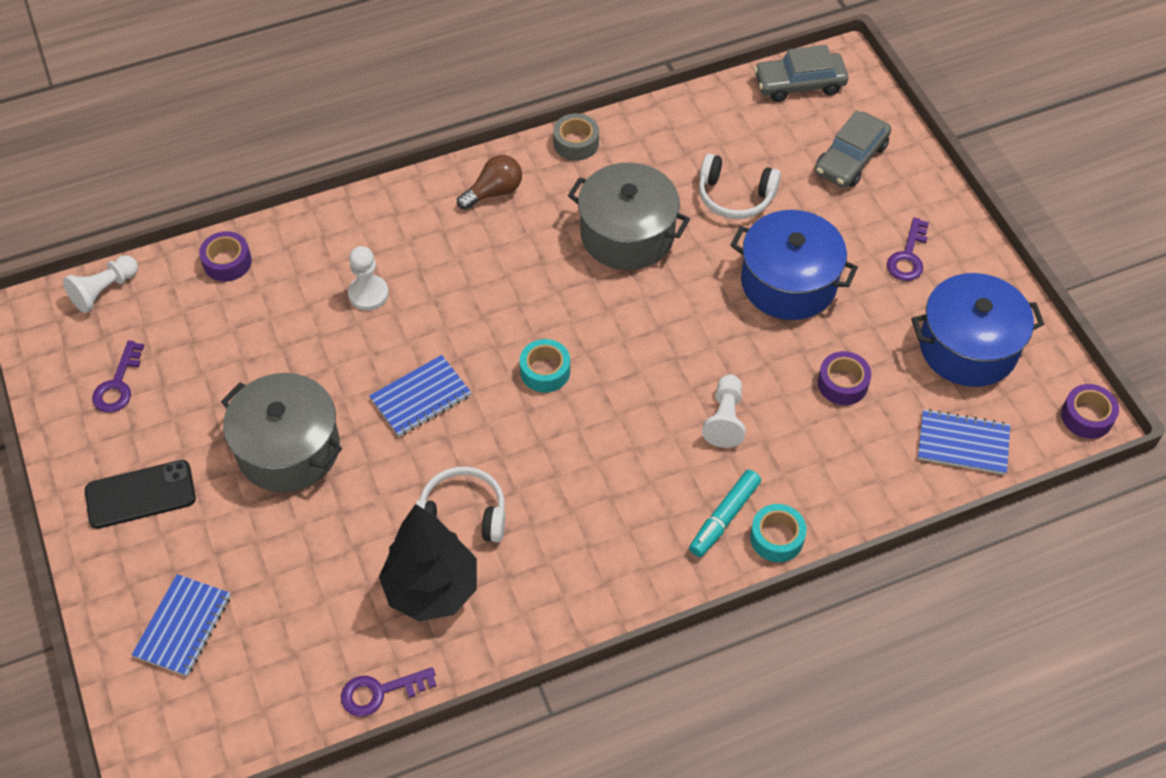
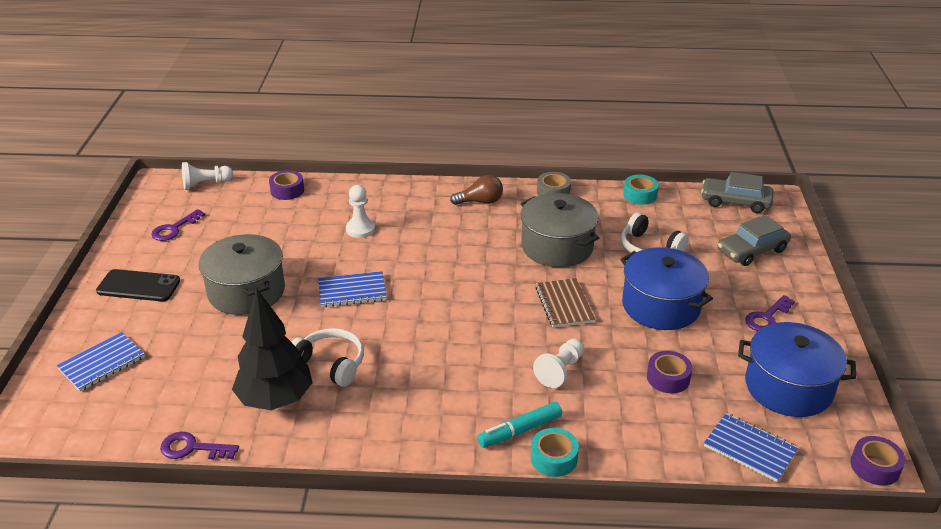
camera: 25 degrees right, 20 degrees down
turquoise tape [520,339,570,393] -> turquoise tape moved to [623,175,659,205]
none -> brown notebook [535,278,595,328]

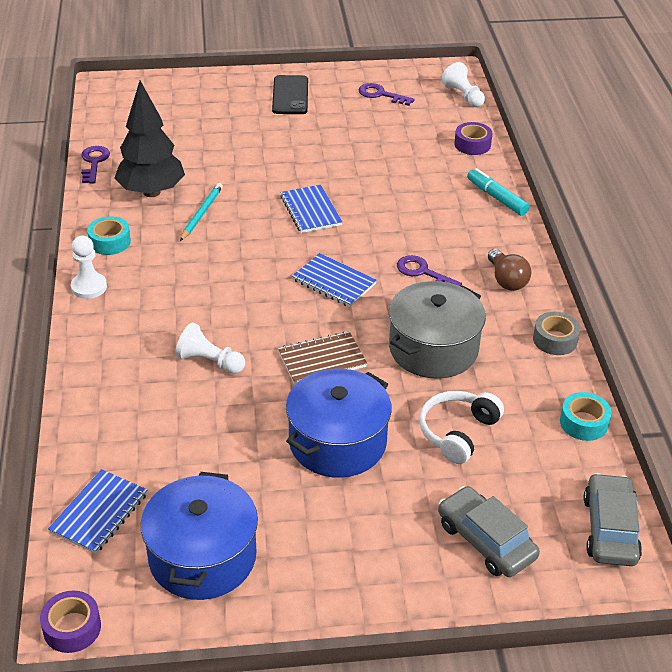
camera: 80 degrees right, 5 degrees up
blue notebook [57,332,145,392] -> blue notebook moved to [292,253,377,307]
grey pot [199,234,285,315] -> none
white headphones [291,328,364,387] -> turquoise pencil [180,183,223,241]
white pawn [346,185,375,238] -> white pawn moved to [71,236,107,299]
turquoise marker [477,402,562,448] -> turquoise marker moved to [467,168,529,216]
turquoise tape [531,428,579,477] -> turquoise tape moved to [87,216,131,255]
purple tape [647,351,692,393] -> none
purple key [745,295,795,331] -> purple key moved to [397,255,462,286]

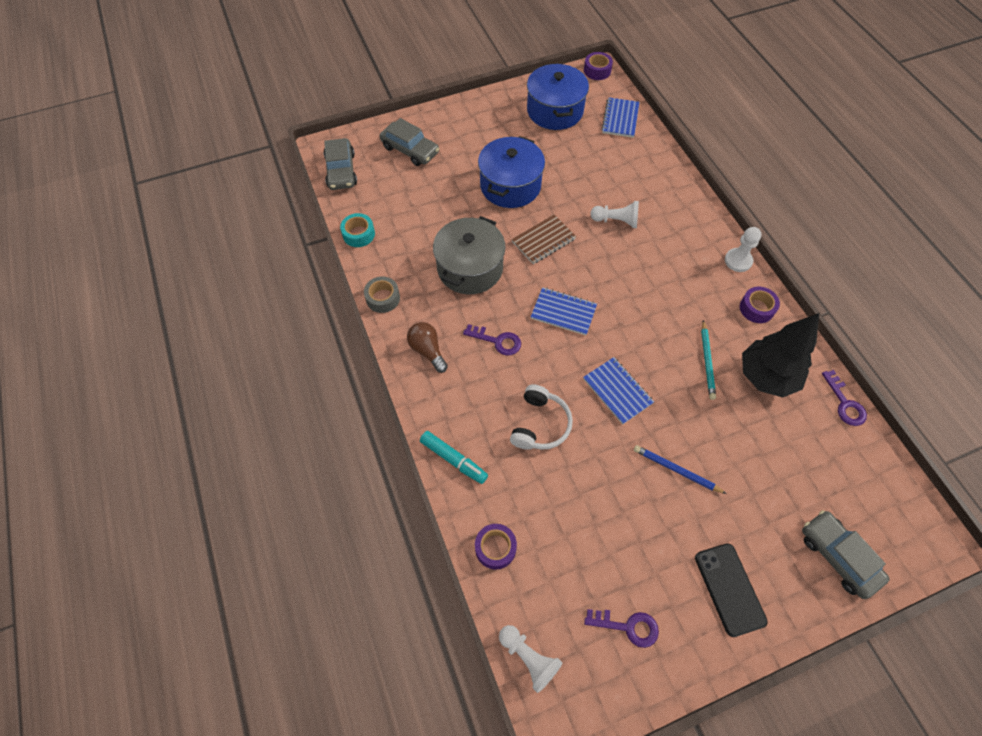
camera: 165 degrees right, 20 degrees up
turquoise tape [87,216,131,255] -> purple tape [740,287,780,323]
white headphones [419,391,504,464] -> white headphones moved to [510,384,573,450]
none -> blue pencil [634,445,727,494]
none -> grey car [802,510,890,599]

